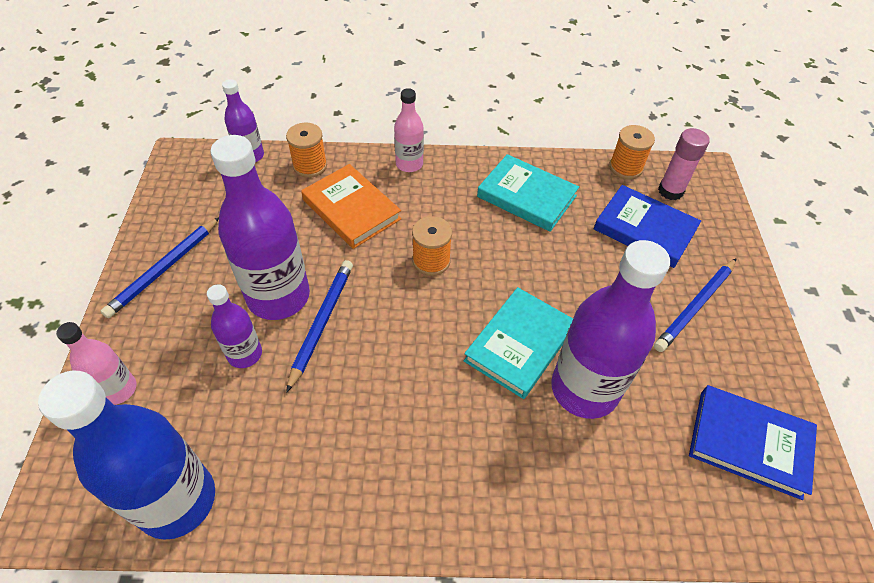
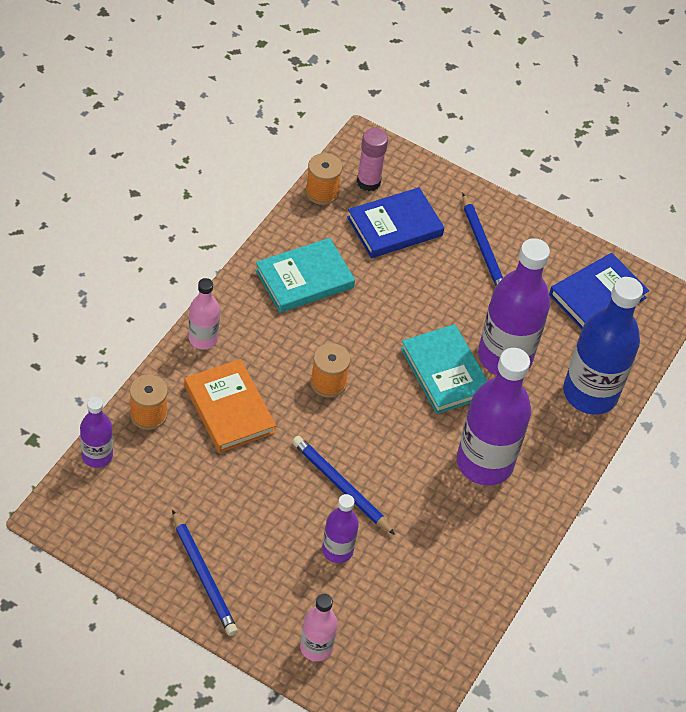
camera: 65 degrees left, 0 degrees up
blue bottle [38,371,215,540] -> blue bottle moved to [563,277,643,415]
purple bottle [210,135,310,320] -> purple bottle moved to [457,348,531,485]
orange book [301,164,401,249] -> orange book turned 75 degrees clockwise [184,359,276,453]

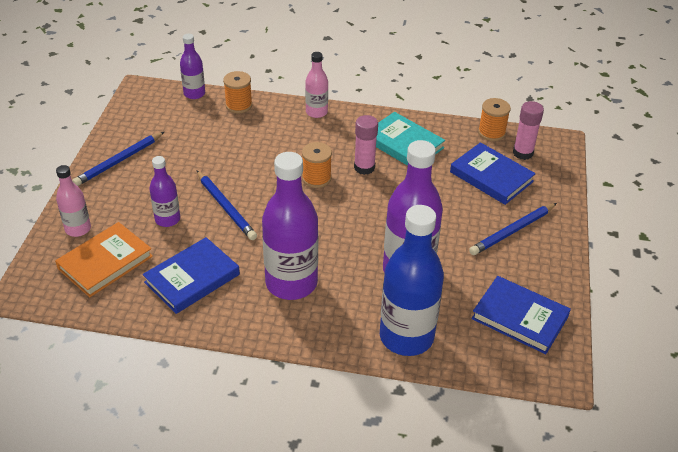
camera: 75 degrees right, 10 degrees down
orange book [184,359,276,453] -> orange book moved to [55,222,153,297]
blue pencil [292,436,395,535] -> blue pencil turned 120 degrees clockwise [196,170,257,240]
turquoise book [401,324,488,414] -> none
none -> blue book [143,237,240,314]
none -> pink glue stick [354,115,378,175]

